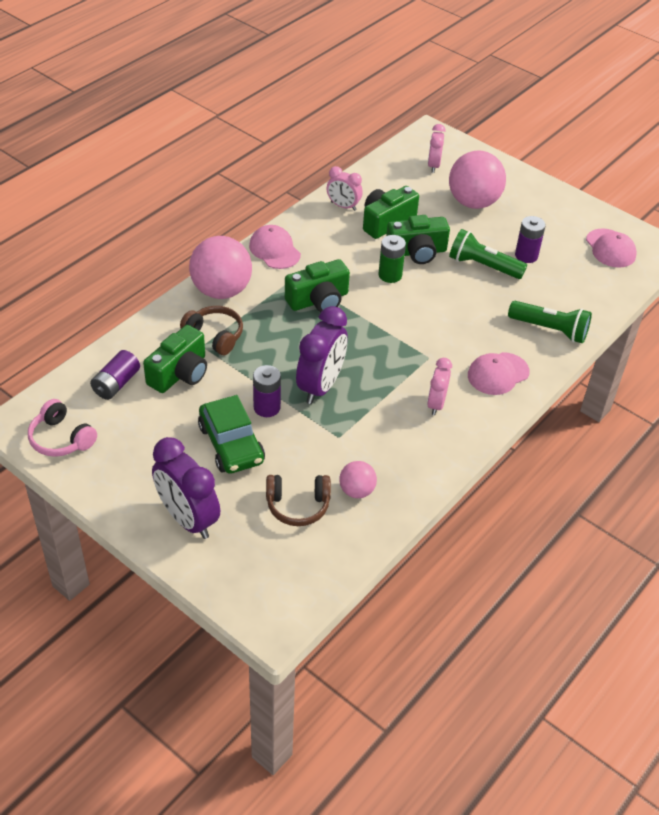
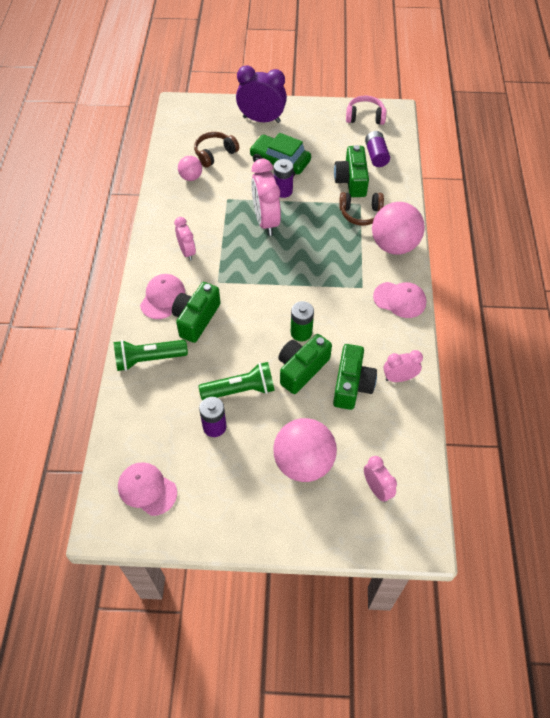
camera: 145 degrees right, 10 degrees up
green camera [285,259,350,312] -> green camera moved to [172,282,221,343]
purple clock [296,306,348,404] -> pink clock [251,159,281,236]

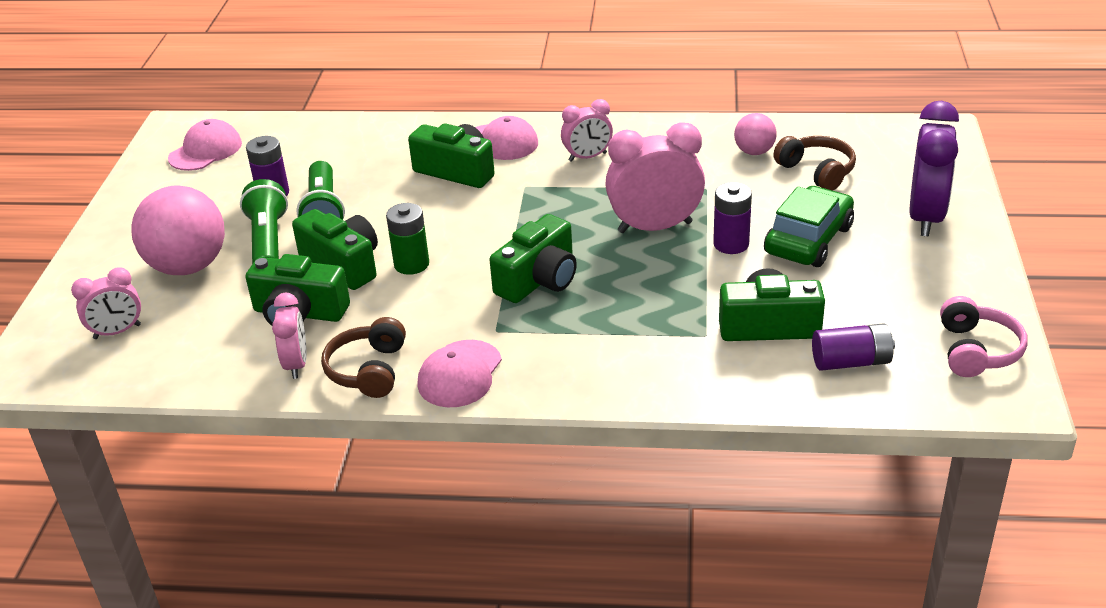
camera: 95 degrees right, 20 degrees down
green flashlight [114,340,188,371] -> green flashlight moved to [240,179,288,264]
brown headphones [339,192,384,226] -> brown headphones moved to [321,317,406,398]
pink ball [372,202,425,255] -> none
none -> green camera [490,214,577,303]

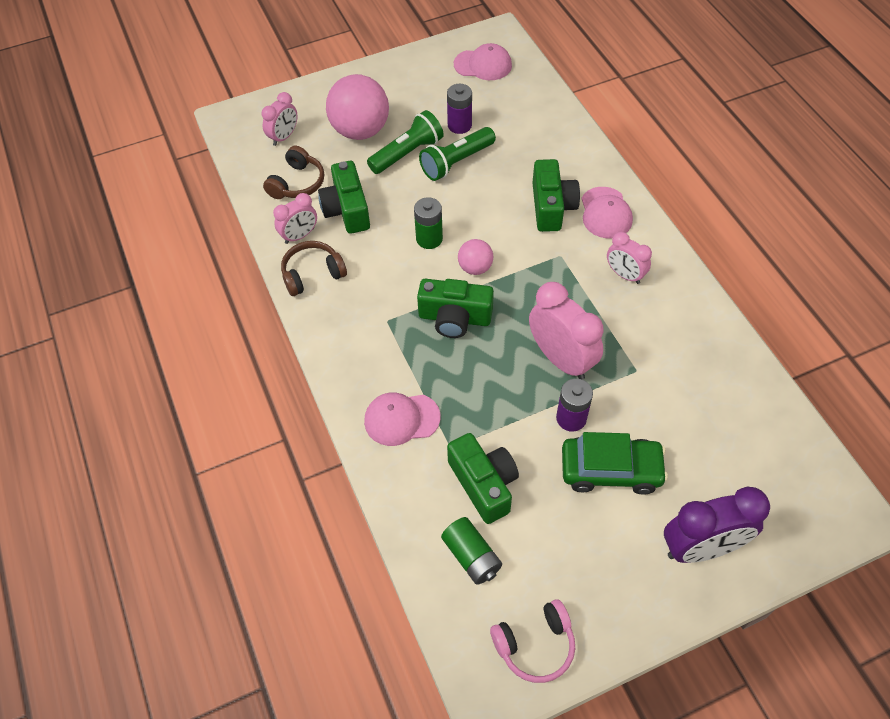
camera: 60 degrees right, 20 degrees up
pink clock [71,268,141,339] -> pink clock turned 90 degrees counterclockwise [262,92,297,146]
green camera [292,209,378,290] -> none
pink cap [417,340,502,407] -> pink cap moved to [364,393,440,446]
pink ball [734,113,777,155] -> pink ball moved to [458,239,493,275]
brown headphones [773,136,856,191] -> brown headphones moved to [263,146,324,199]
purple battery [812,323,895,371] -> green battery [441,517,502,585]

